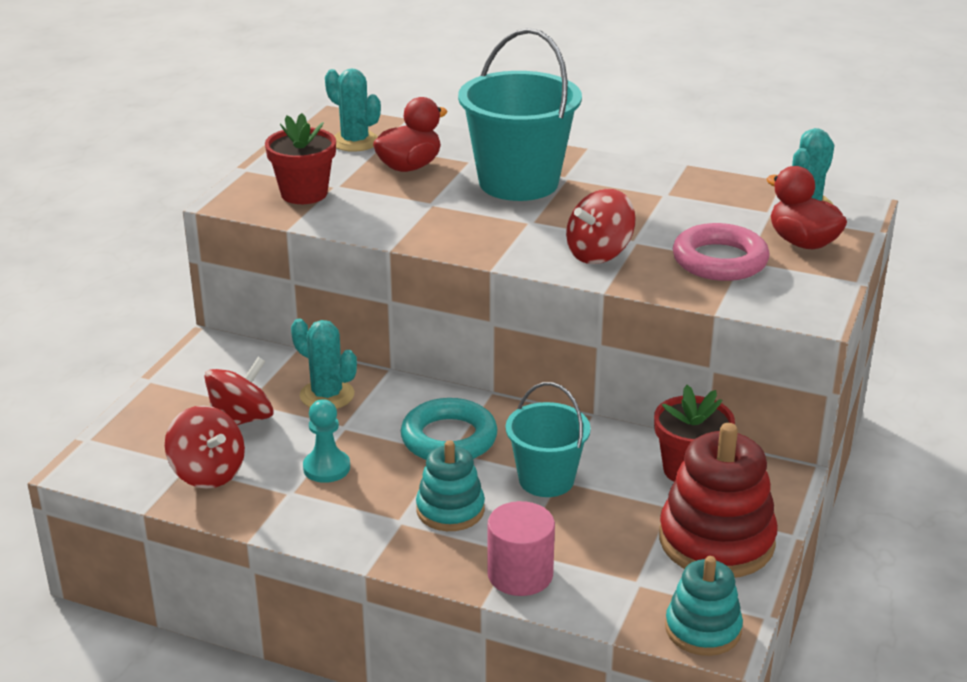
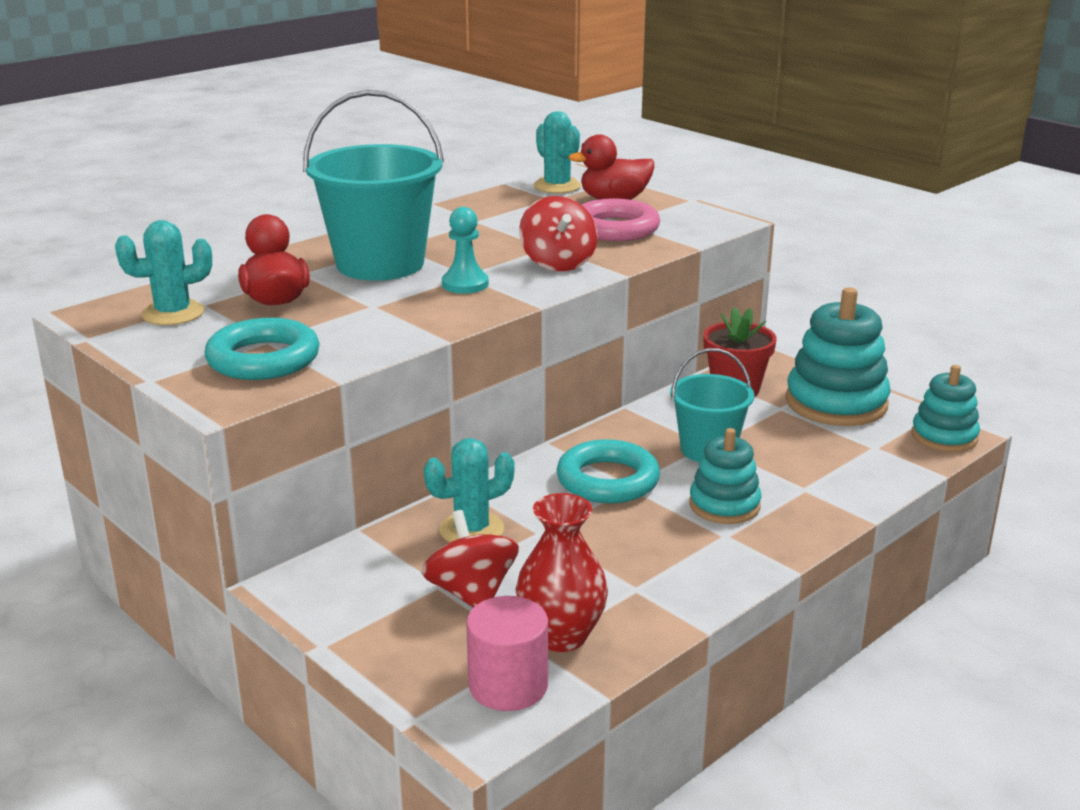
camera: 65 degrees left, 5 degrees down
red spinning top [165,405,245,489] -> red vase [515,493,608,652]
red flower pot [265,113,336,204] -> turquoise ring [205,318,320,380]
turquoise pawn [303,399,350,483] -> turquoise pawn moved to [442,207,489,294]
pink cylinder [487,501,555,596] -> pink cylinder moved to [466,596,548,711]
red stacking toy [659,423,778,578] -> turquoise stacking toy [786,287,891,426]

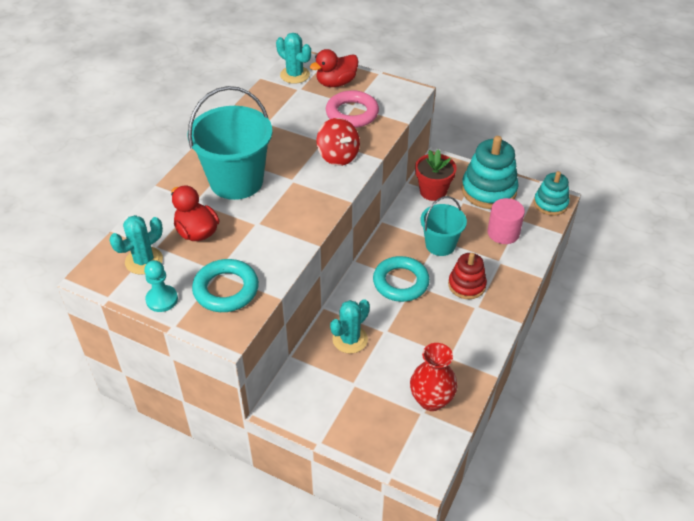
camera: 20 degrees left, 20 degrees up
red spinning top [421,510,519,608] -> none
turquoise pawn [442,207,489,294] -> turquoise pawn moved to [144,260,178,312]
pink cylinder [466,596,548,711] -> pink cylinder moved to [487,198,525,244]
turquoise stacking toy [689,428,762,524] -> red stacking toy [448,253,487,299]

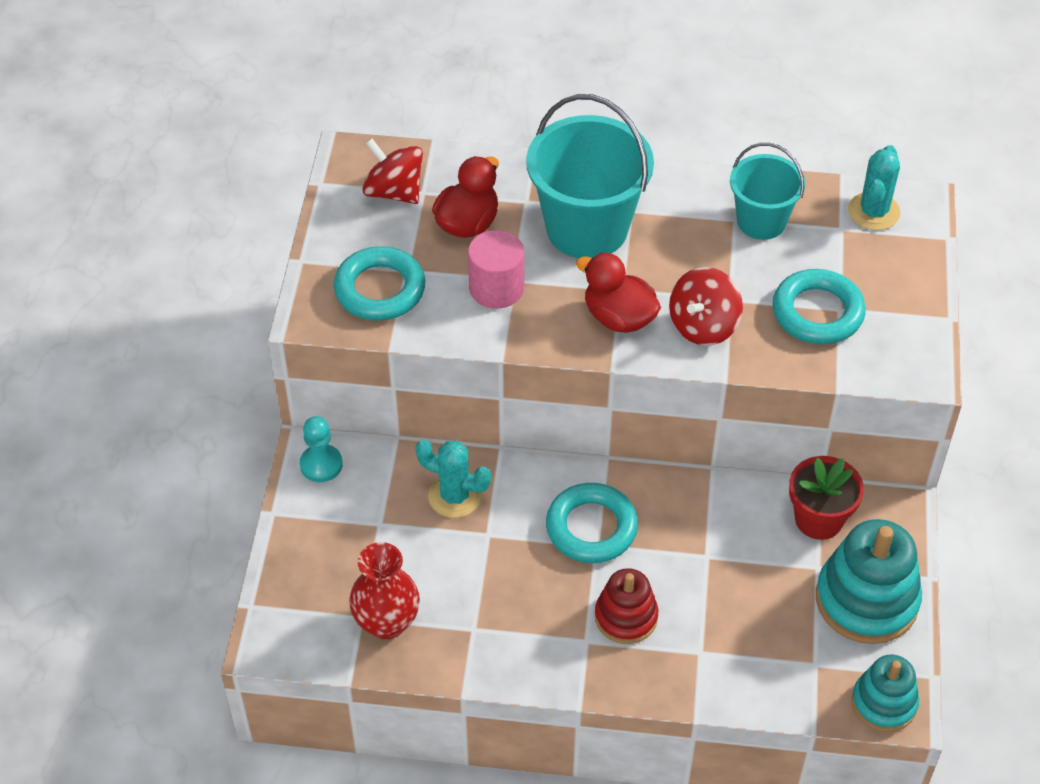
camera: 70 degrees right, 5 degrees up
turquoise cactus [110,215,163,275] -> red spinning top [362,138,423,204]
turquoise pawn [144,260,178,312] -> turquoise pawn moved to [300,416,343,482]
red duck [310,49,358,87] -> red duck moved to [576,253,661,333]
pink ring [326,90,379,128] -> turquoise ring [773,269,866,344]
turquoise bucket [421,196,467,256] -> turquoise bucket moved to [730,143,805,240]
pink cylinder [487,198,525,244] -> pink cylinder moved to [468,230,524,309]

